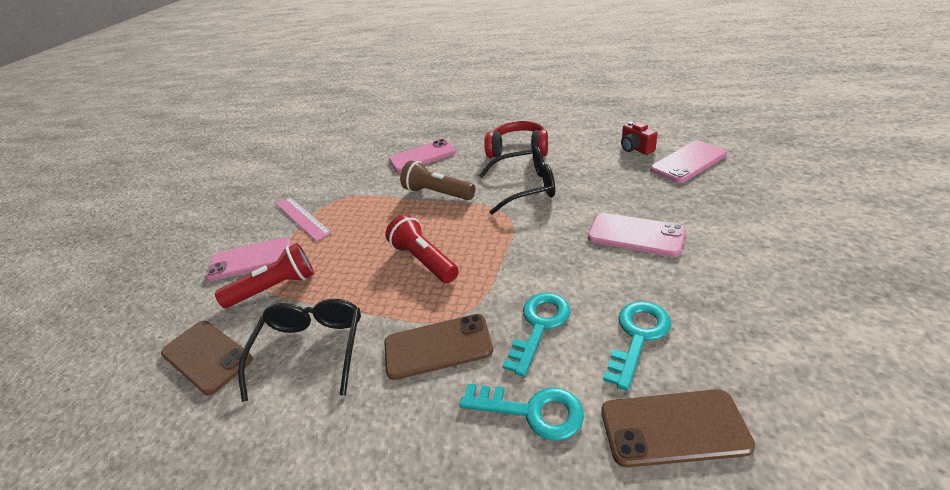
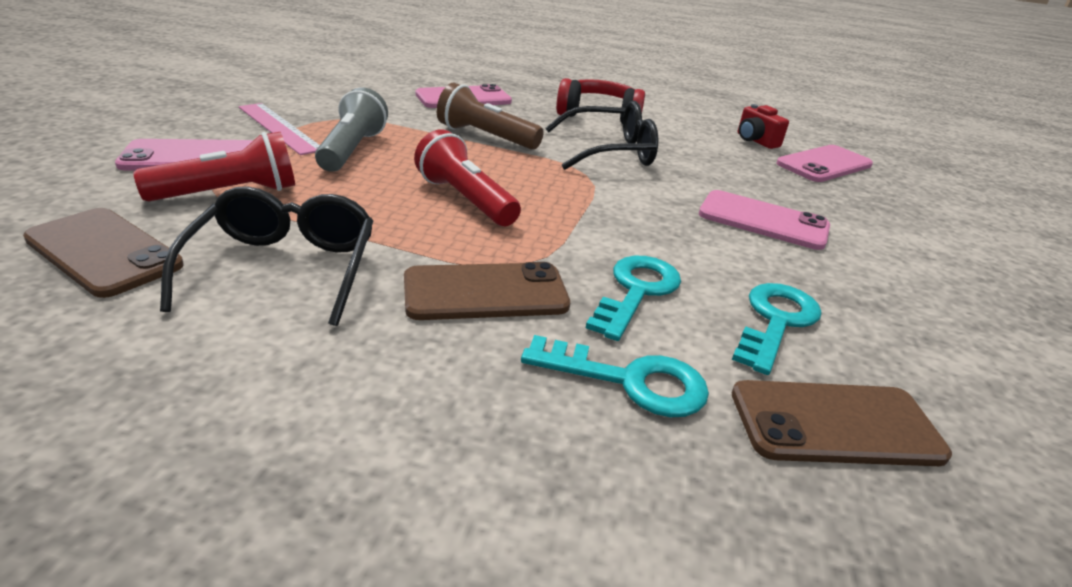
camera: 10 degrees left, 5 degrees down
none -> grey flashlight [315,87,388,172]

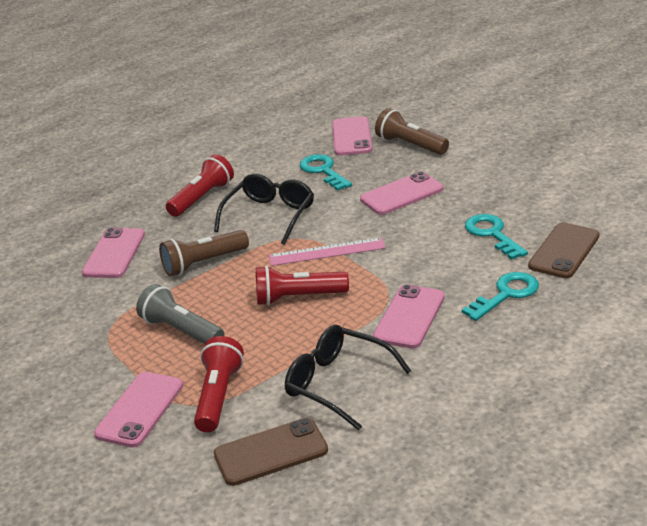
camera: 50 degrees left, 0 degrees up
pink ruler [239,103,320,155] -> pink ruler moved to [269,237,386,266]
brown phone [404,262,570,320] -> pink phone [373,284,445,349]
red headphones [556,78,645,124] -> red flashlight [166,154,234,217]
turquoise key [586,256,681,341] -> turquoise key moved to [299,154,352,191]
red camera [738,104,789,149] -> none
none -> brown flashlight [375,108,449,155]

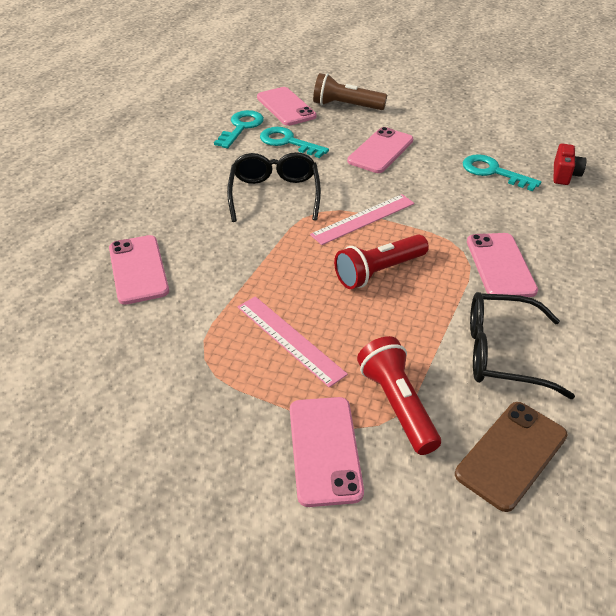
camera: 30 degrees left, 10 degrees up
grey flashlight [136,284,224,344] -> pink ruler [237,296,348,387]
brown flashlight [159,230,249,277] -> none
red flashlight [166,154,234,217] -> none
turquoise key [462,272,539,321] -> turquoise key moved to [214,110,264,148]
brown phone [528,222,600,278] -> red camera [553,144,586,185]

